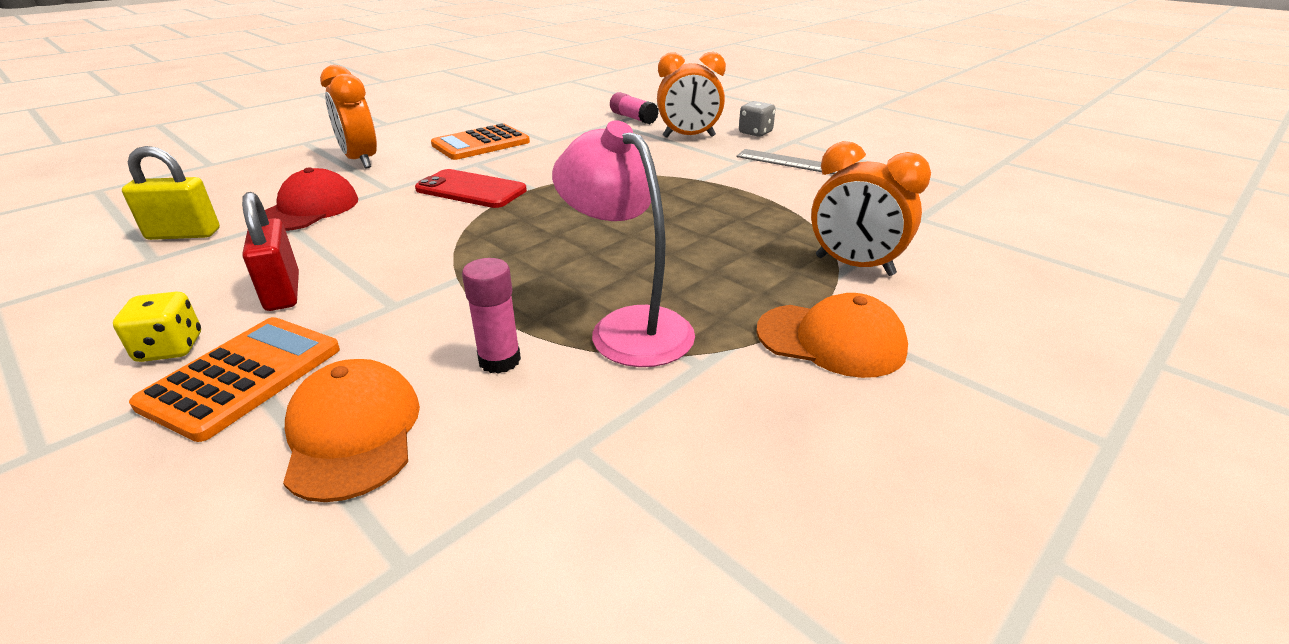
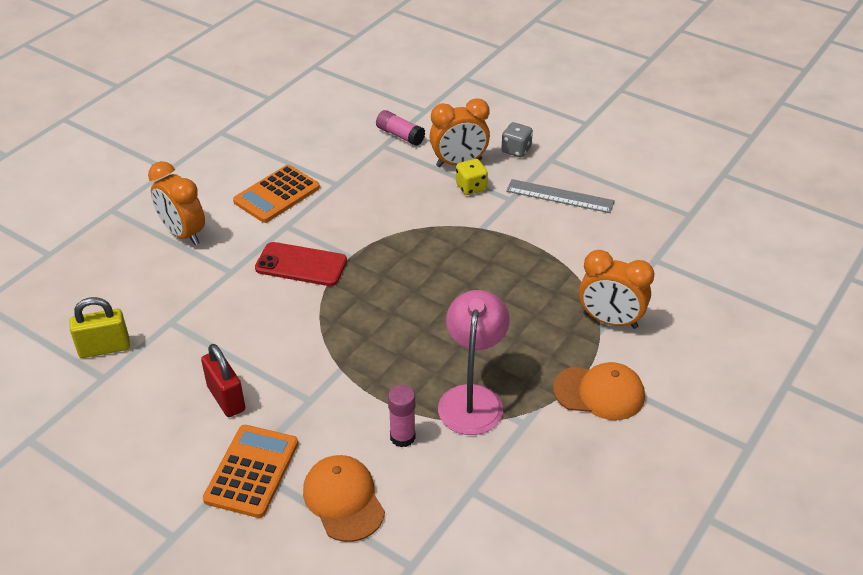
camera: 10 degrees left, 10 degrees up
yellow dice [113,291,201,362] -> yellow dice moved to [456,159,488,195]
red cap [265,167,358,231] -> none
pink lamp [552,120,695,367] -> pink lamp turned 60 degrees clockwise [438,290,509,435]

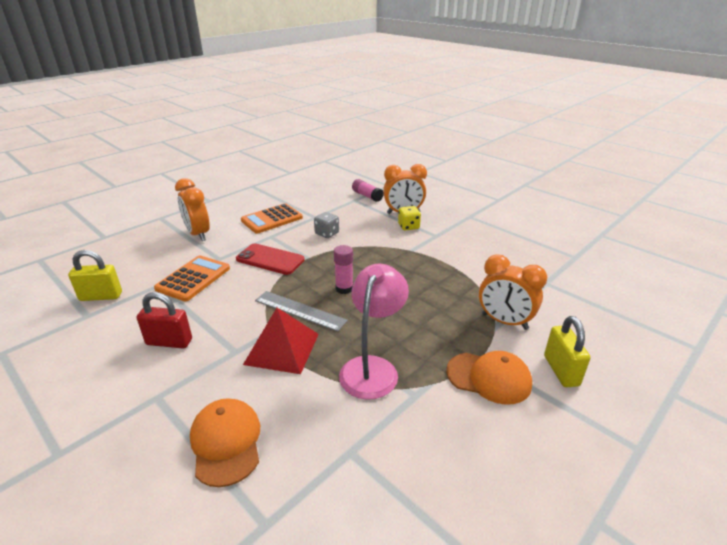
camera: 10 degrees right, 10 degrees down
red padlock [201,344,245,417] -> red padlock turned 60 degrees counterclockwise [136,292,192,348]
orange calculator [203,425,298,518] -> orange calculator moved to [154,255,230,301]
pink glue stick [388,385,416,447] -> pink glue stick moved to [334,245,353,294]
grey dice [501,122,533,157] -> grey dice moved to [314,212,339,238]
grey ruler [506,179,615,213] -> grey ruler moved to [255,291,348,332]
none -> red pyramid [243,308,319,374]
none -> yellow padlock [544,316,591,387]

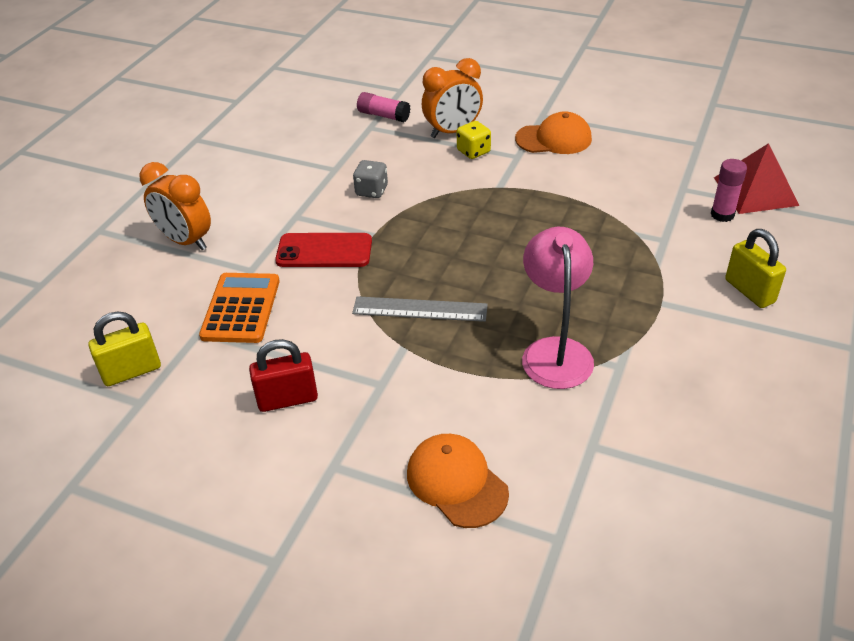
camera: 20 degrees left, 10 degrees up
orange calculator [241,203,303,234] -> none
red pyramid [243,308,319,374] -> red pyramid moved to [714,143,799,214]
pink glue stick [334,245,353,294] -> pink glue stick moved to [711,159,747,222]
orange cap [446,351,532,405] -> orange cap moved to [515,111,592,154]
orange clock [479,254,547,330] -> none

